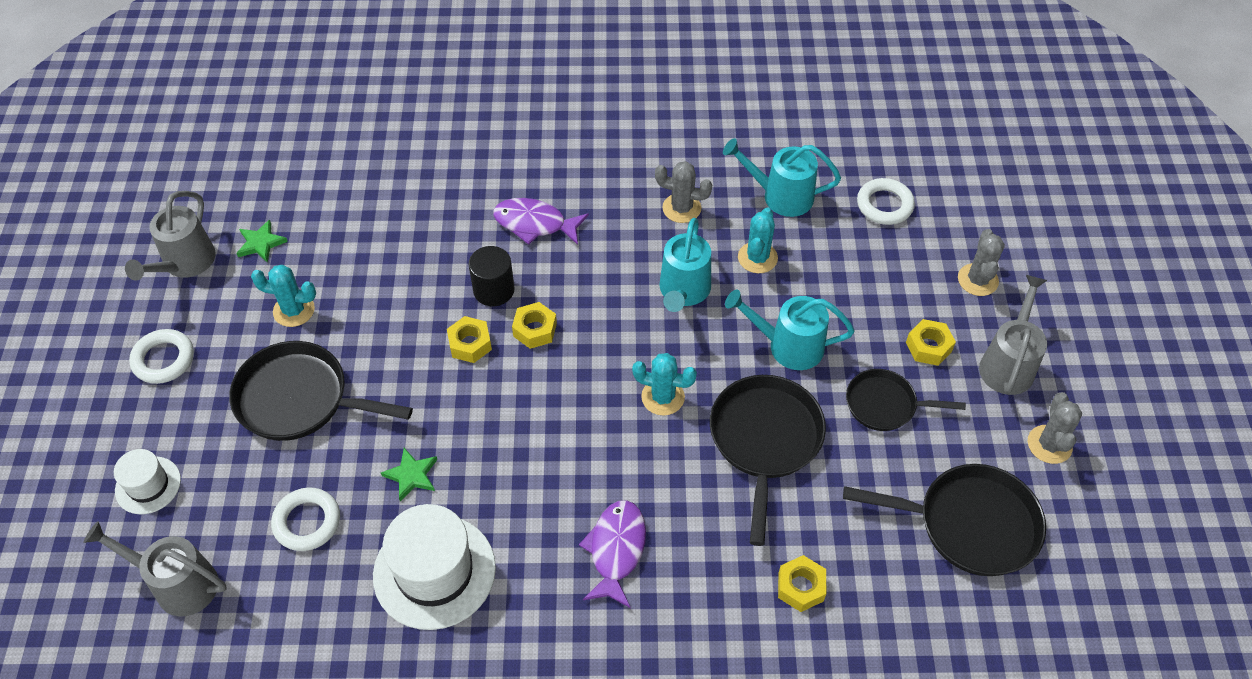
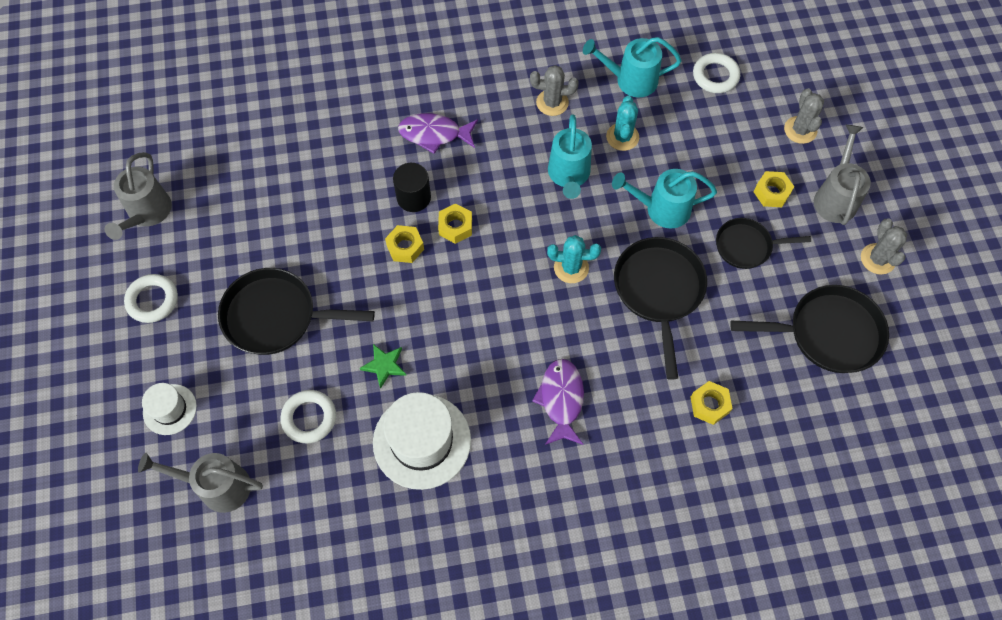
camera: 10 degrees left, 10 degrees up
green star [236,220,288,263] -> none
turquoise cactus [251,265,316,327] -> none

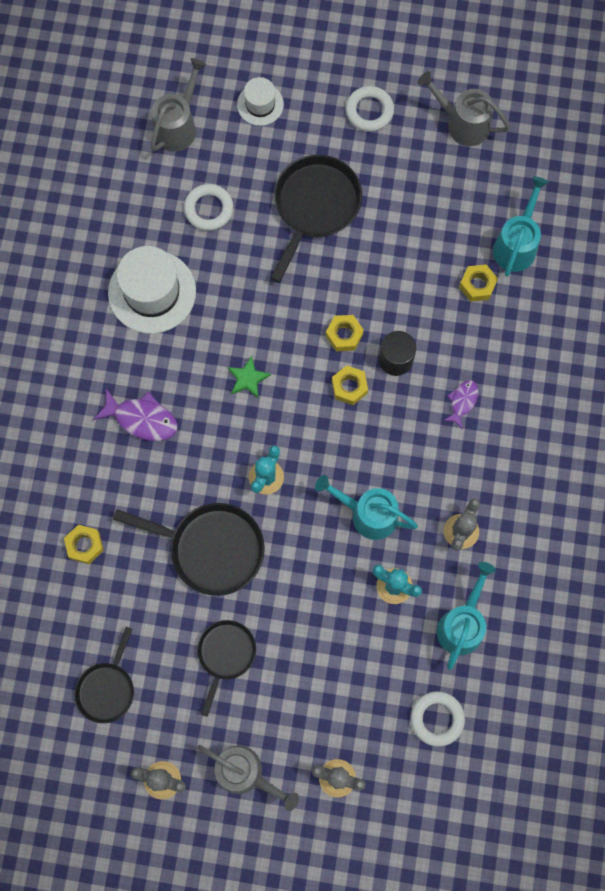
camera: 110 degrees right, 10 degrees up
green star [360,344,406,389] -> green star moved to [227,356,271,398]
purple fish [398,113,478,154] -> purple fish [443,380,479,429], size x0.61
turquoise watering can [612,169,717,229] -> turquoise watering can moved to [493,176,549,276]
black pan [730,285,889,373] -> black pan [75,627,134,723], size x0.62
yellow nut [754,171,794,207] -> yellow nut moved to [459,264,498,302]

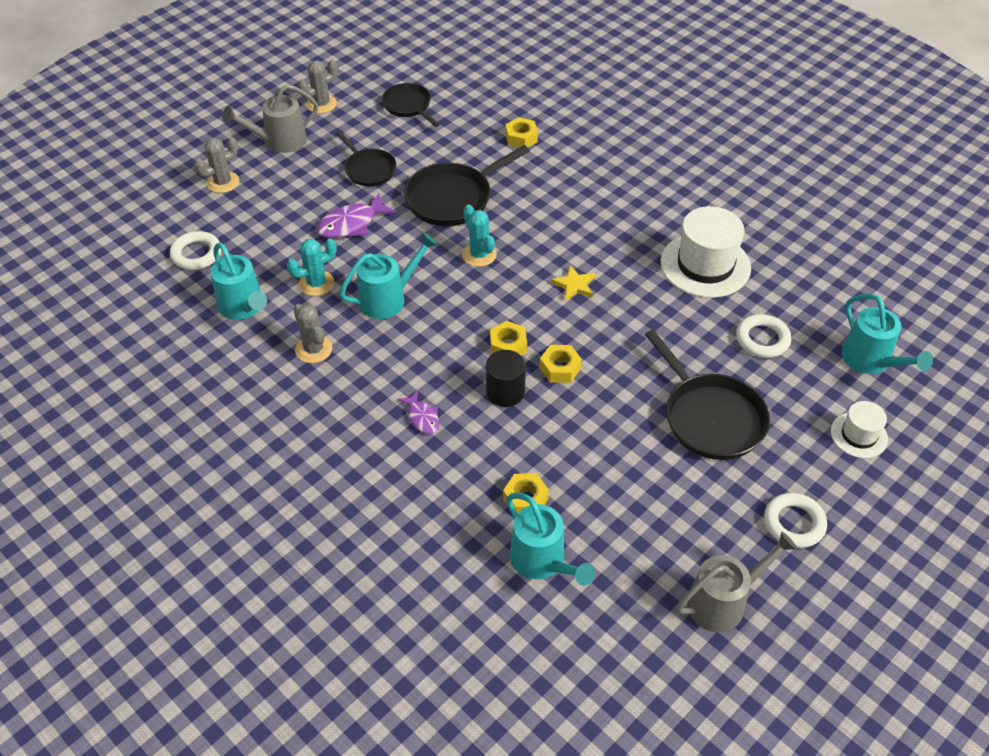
camera: 125 degrees right, 25 degrees down
purple fish [93,389,178,441] -> purple fish moved to [316,193,396,238]
grey watering can [150,58,206,152] -> turquoise watering can [841,294,933,374]
green star [227,356,271,398] -> yellow star [551,266,595,301]

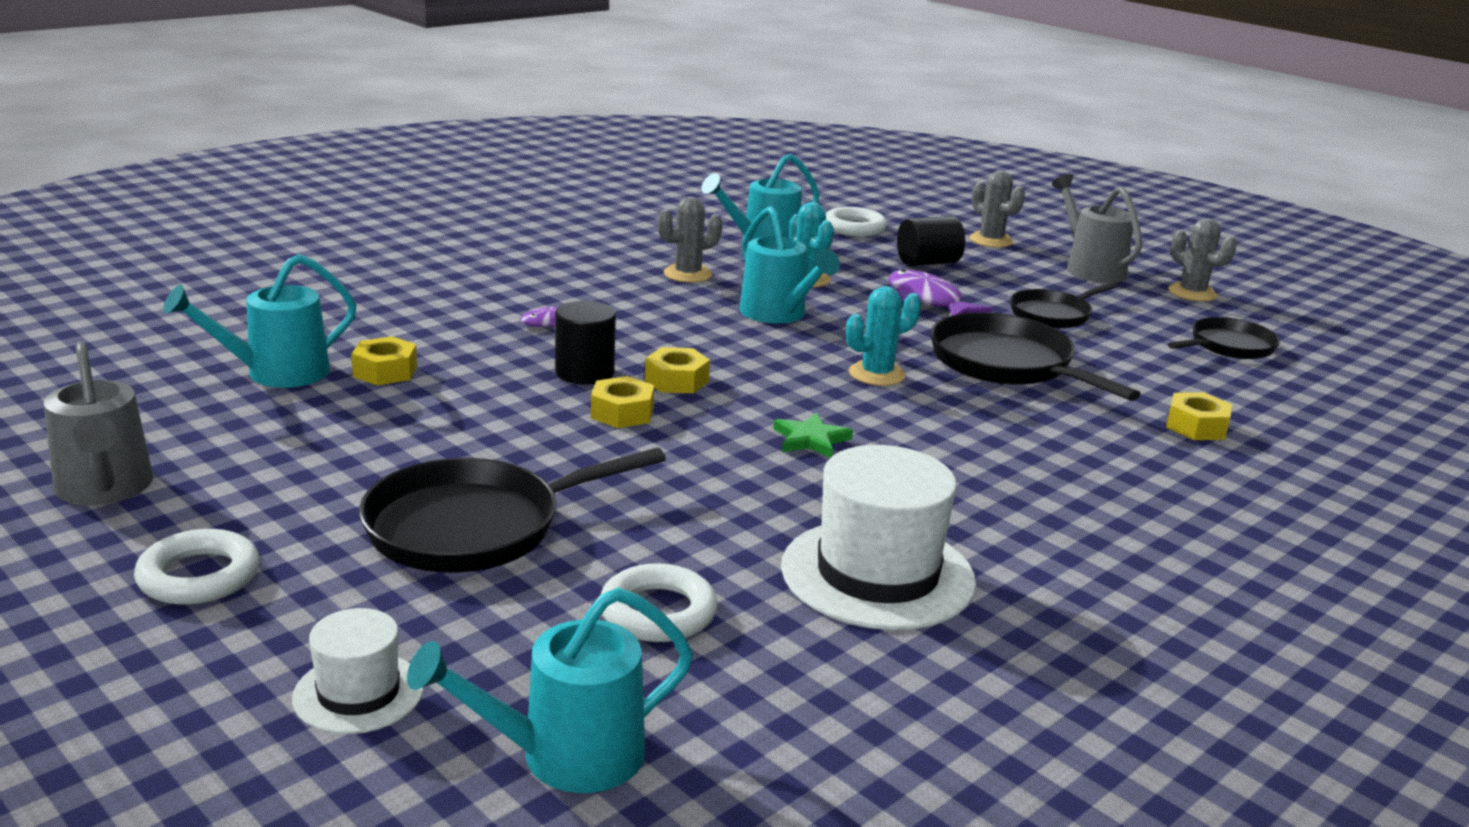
camera: 90 degrees right, 25 degrees down
yellow star [551,266,595,301] -> green star [773,412,853,458]
none -> black cylinder [897,216,965,266]

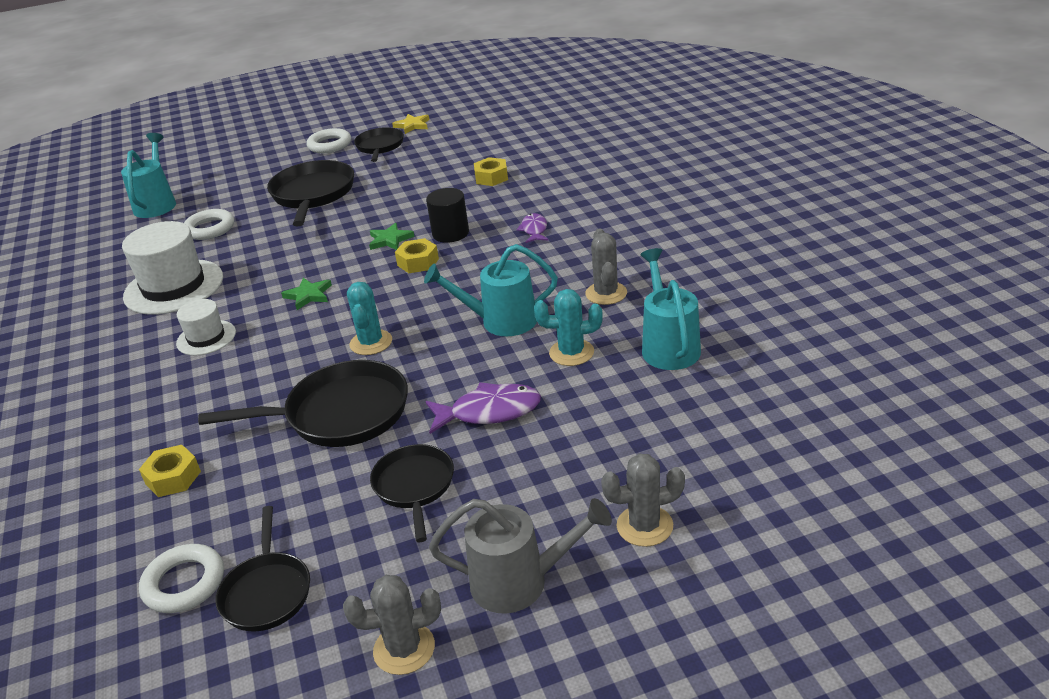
camera: 120 degrees right, 10 degrees up
grey watering can [44,342,153,505] -> yellow star [392,114,429,134]
turquoise watering can [163,254,356,388] -> none
white hat [292,608,424,734] -> white hat moved to [176,299,236,355]
yellow nut [591,376,654,428] -> green star [369,223,414,250]
white ring [826,207,887,237] -> white ring moved to [139,544,224,613]
black cylinder [897,216,965,266] -> none
none -> black pan [354,127,404,162]

